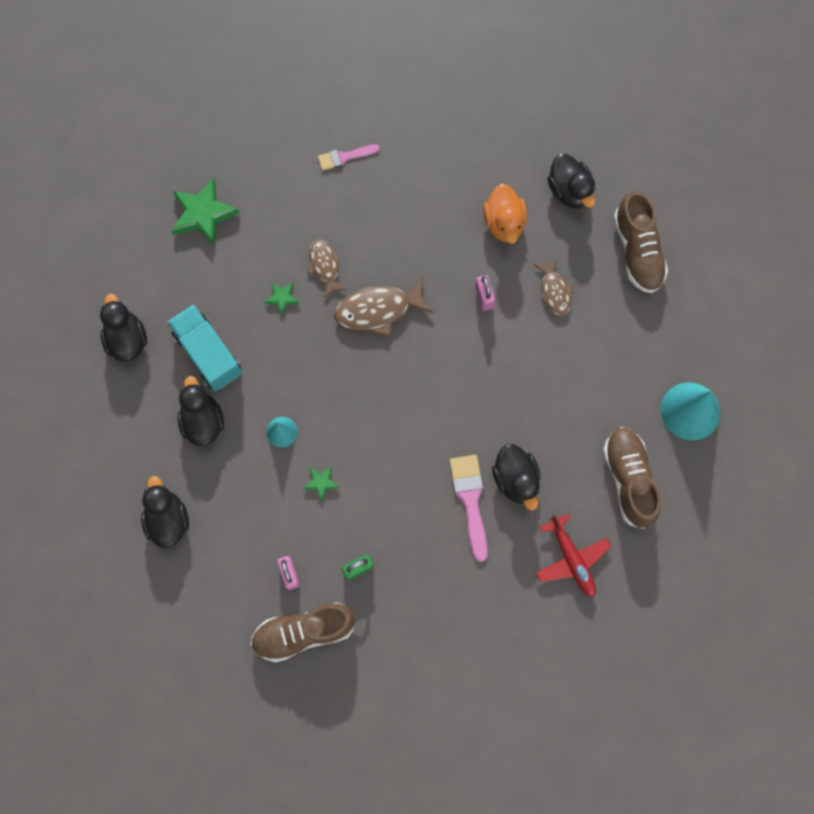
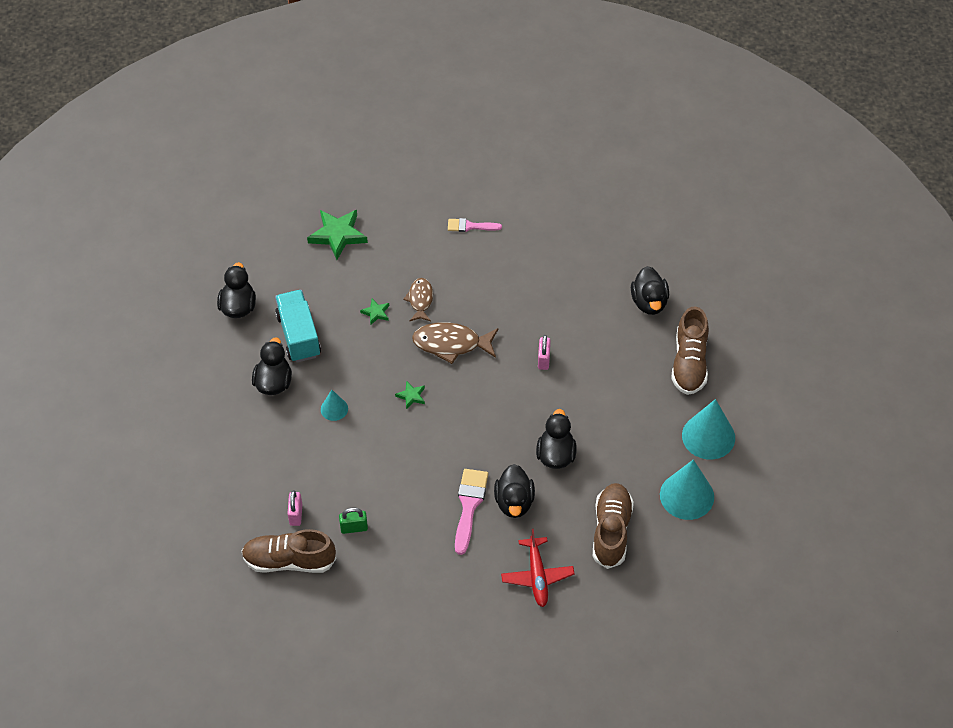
camera: 20 degrees right, 20 degrees down
black duck [141,476,189,548] -> black duck moved to [536,409,577,469]
green star [303,467,339,501] -> green star moved to [395,381,425,410]
orange duck [483,184,527,244] -> none
brown fish [534,259,574,316] -> none
none -> turquoise cone [682,399,735,460]

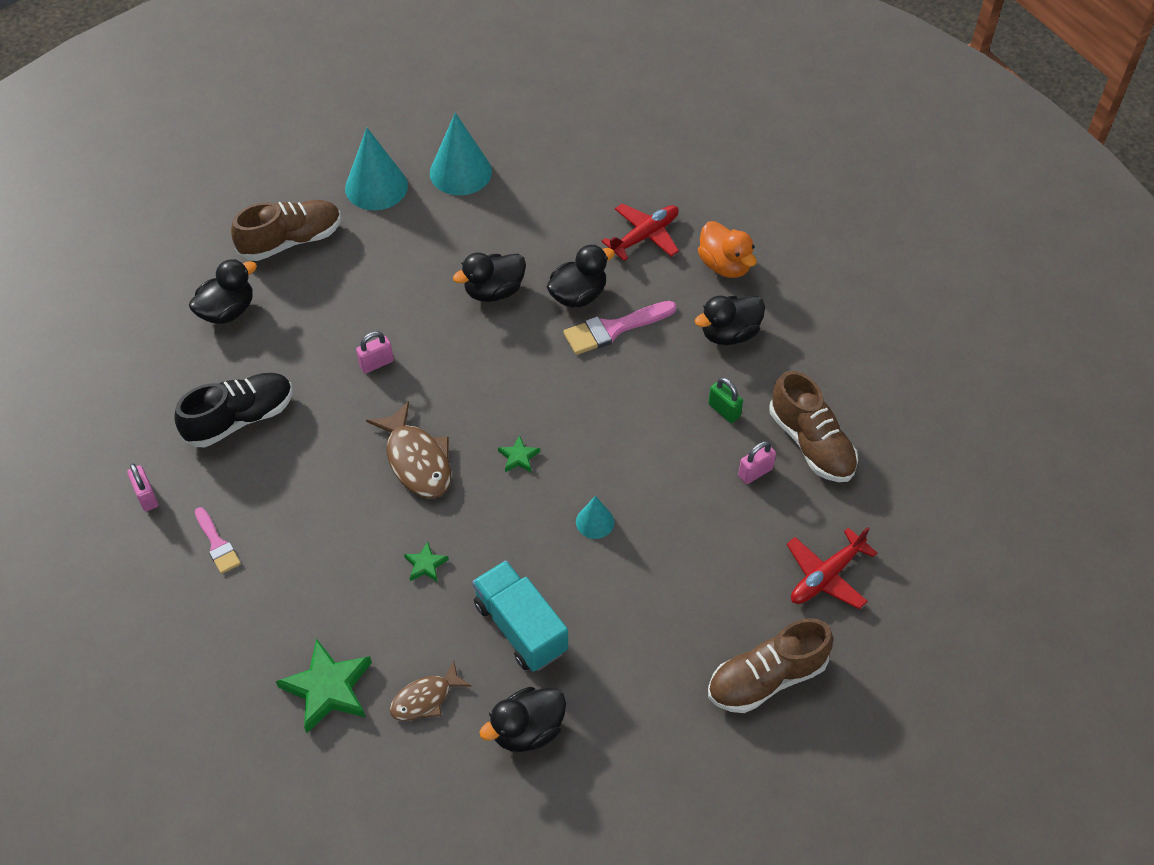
camera: 125 degrees left, 0 degrees up
black duck [252,337,292,395] -> black duck moved to [695,295,765,345]
turquoise truck [275,290,321,362] -> turquoise truck turned 105 degrees clockwise [472,560,568,672]
brown fish [403,278,433,322] -> brown fish moved to [390,661,471,721]
brown shoe [593,483,634,569] -> brown shoe moved to [708,618,833,713]
none -> pink padlock [127,463,158,511]
none -> black shoe [174,373,293,447]
none -> orange duck [698,221,757,278]
none -> red plane [787,527,877,609]

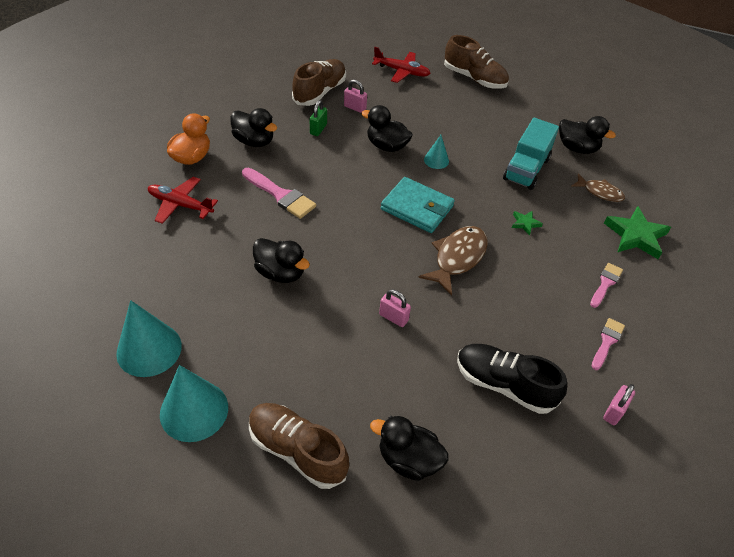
camera: 120 degrees left, 5 degrees down
green star [498,435,540,472] -> turquoise wallet [381,177,455,233]
black duck [547,244,615,308] -> black duck moved to [361,105,413,152]
none -> pink brush [590,263,623,308]

